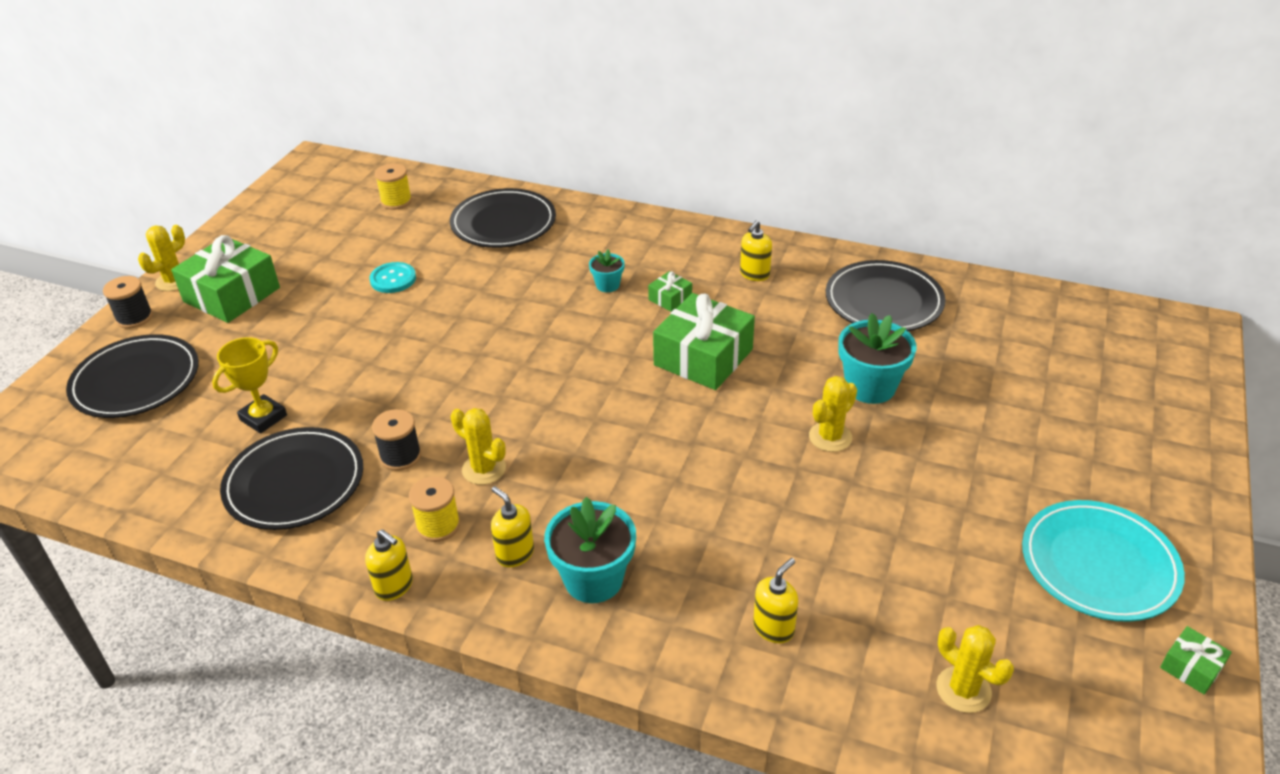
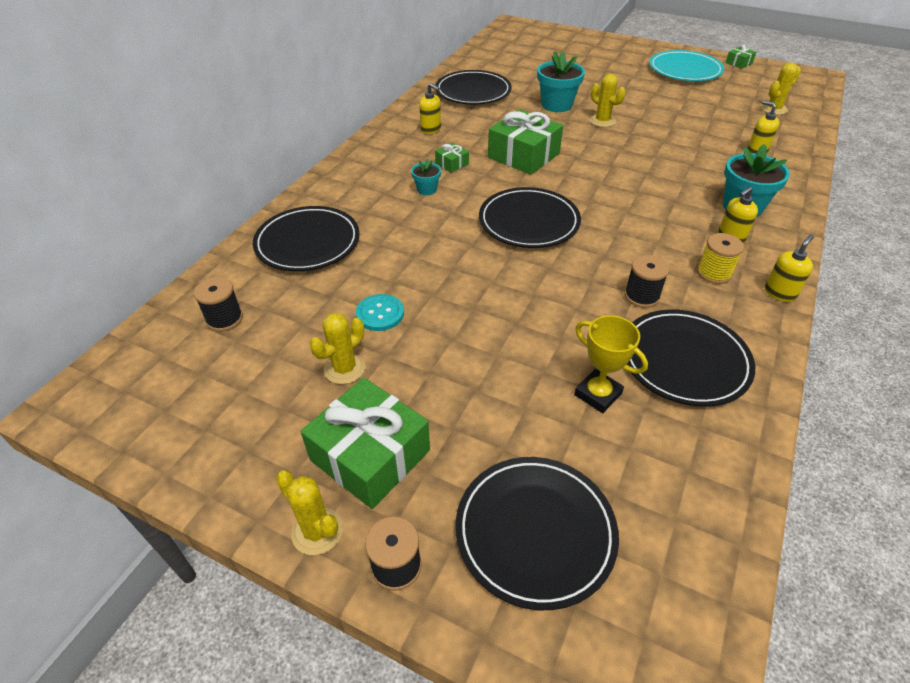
camera: 85 degrees left, 5 degrees up
yellow spool [375,163,412,210] -> black spool [194,277,243,332]
yellow cactus [451,408,506,485] -> yellow cactus moved to [310,313,365,384]
none -> black plate [479,187,581,248]

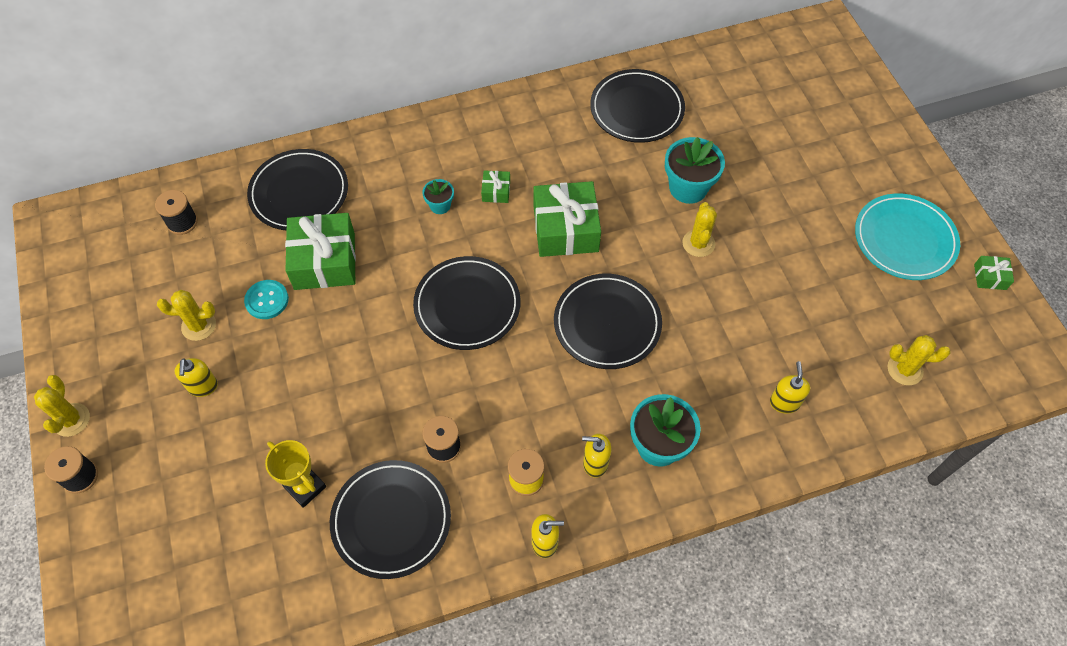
camera: 45 degrees right, 15 degrees up
green gift [301,378,430,509] -> green gift moved to [285,213,356,290]
yellow soap dispenser [419,83,441,134] -> yellow soap dispenser moved to [175,358,218,397]
black plate [456,457,619,610] -> black plate moved to [554,274,662,369]
yellow trophy [574,315,648,413] -> yellow trophy turned 45 degrees counterclockwise [265,440,326,508]

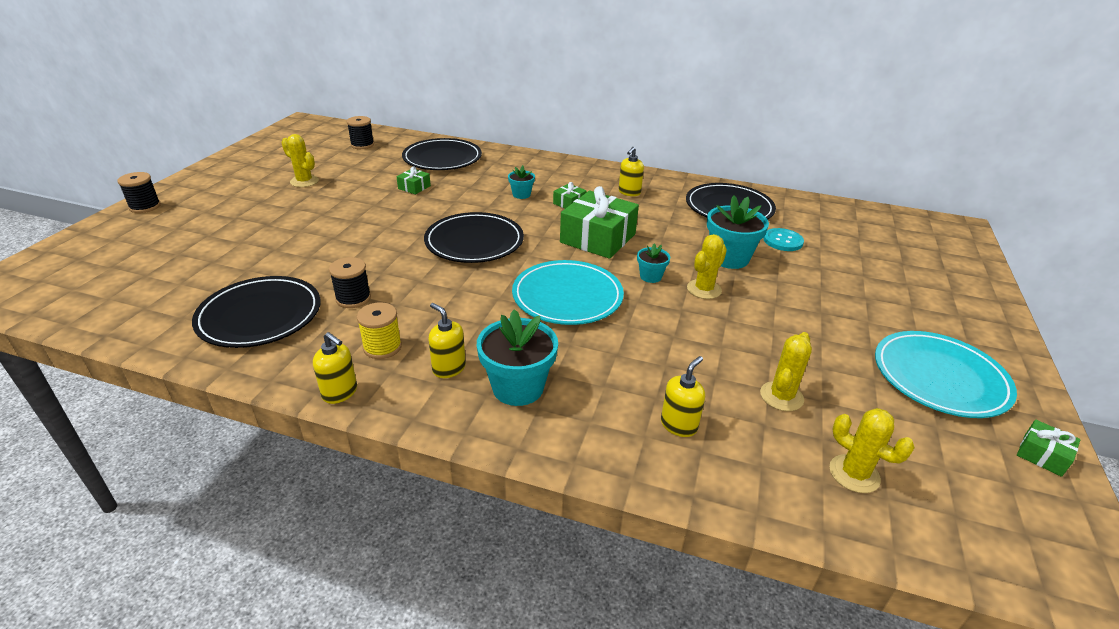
camera: 35 degrees right, 25 degrees down
yellow cactus [34,375,90,437] -> yellow cactus moved to [760,332,812,411]
yellow soap dispenser [175,358,218,397] -> yellow soap dispenser moved to [619,147,644,196]
turquoise button [244,280,289,319] -> turquoise button moved to [763,228,804,251]
yellow trophy [265,440,326,508] -> none
green gift [285,213,356,290] -> green gift [396,166,431,194], size x0.45
black plate [554,274,662,369] -> turquoise plate [512,260,624,325]
none -> turquoise flower pot [637,244,670,283]

